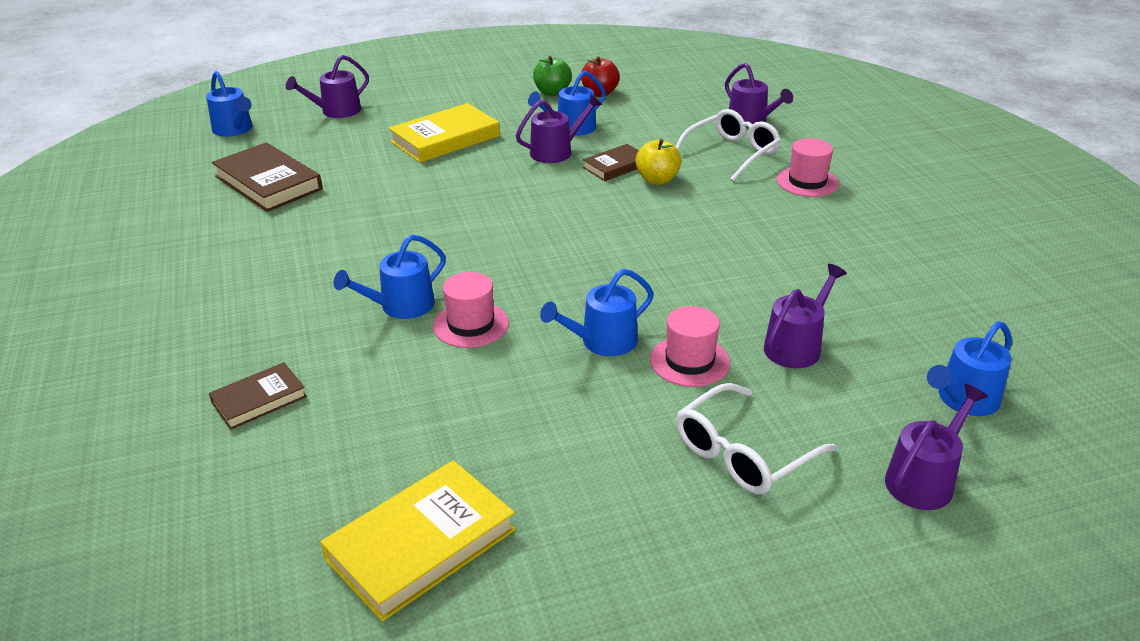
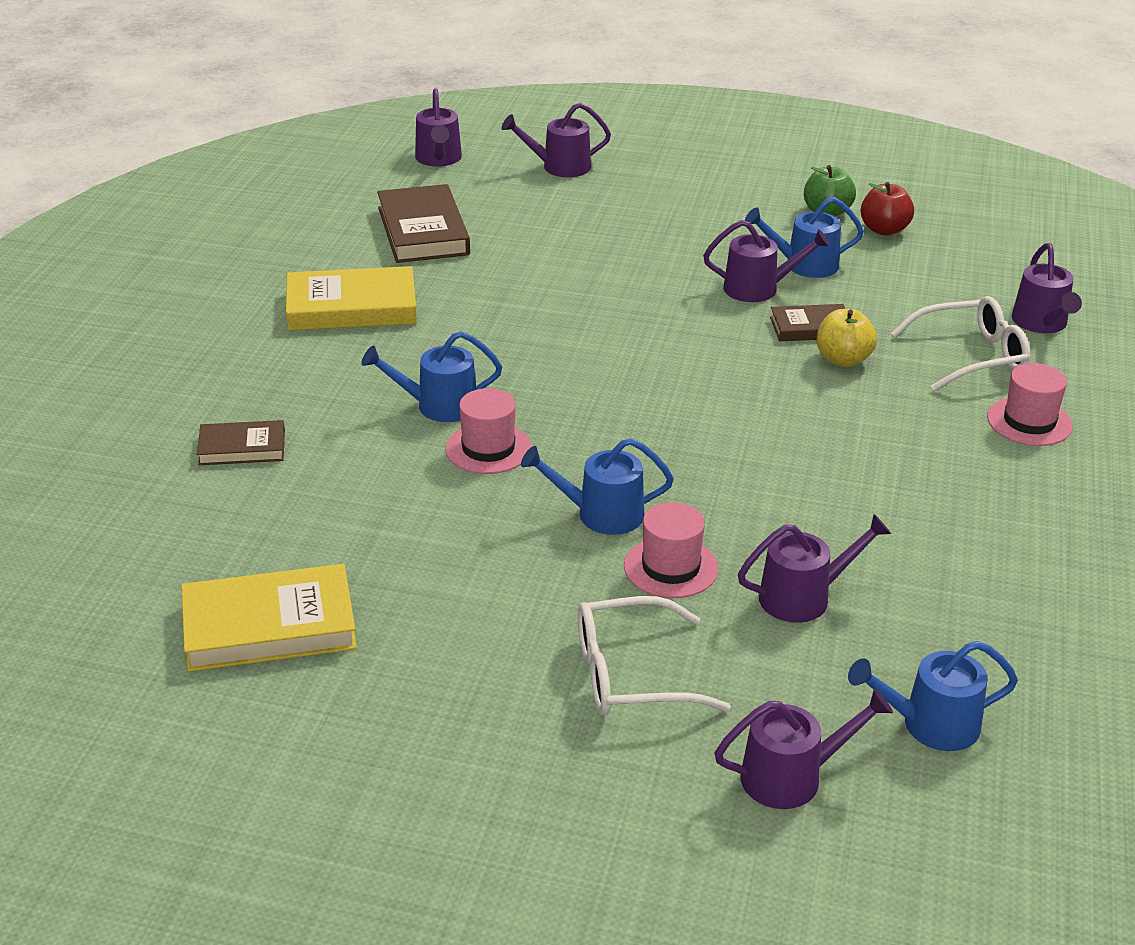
camera: 30 degrees right, 0 degrees up
blue watering can [206,71,252,137] -> purple watering can [415,88,462,166]
yellow book [389,103,500,163] -> yellow book moved to [286,266,417,331]

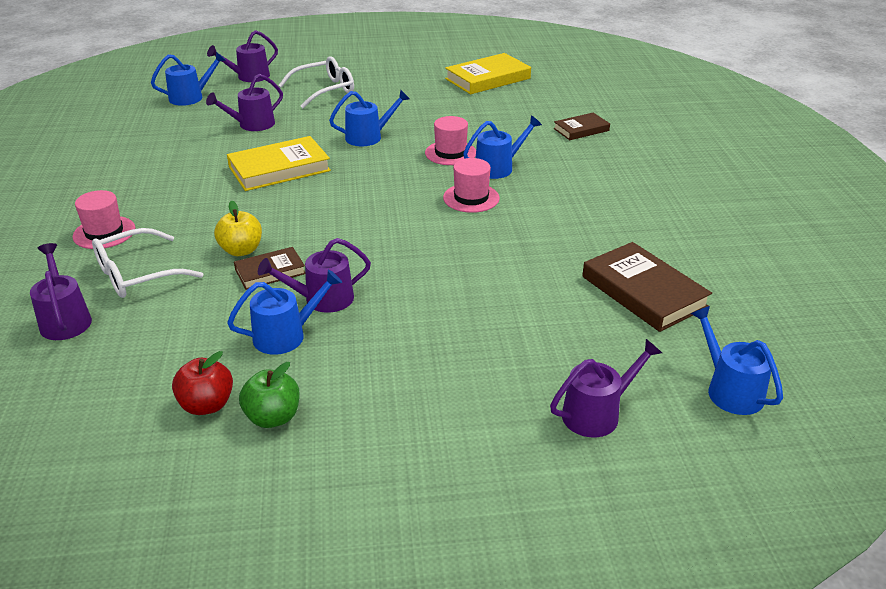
camera: 160 degrees right, 0 degrees up
yellow book [286,266,417,331] -> yellow book moved to [227,136,331,191]
purple watering can [415,88,462,166] -> blue watering can [690,306,783,415]
pink hat [624,502,718,598] -> pink hat moved to [443,158,500,213]

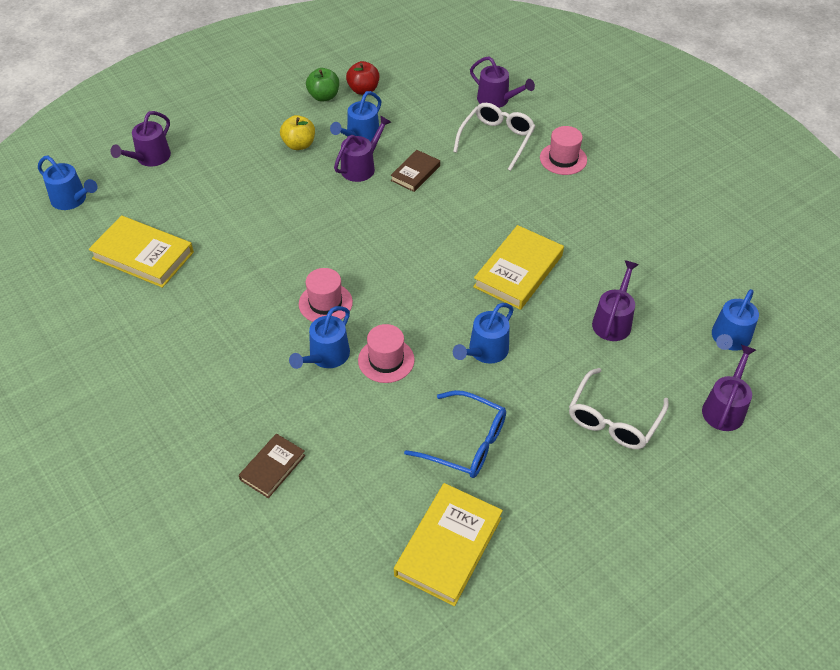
camera: 150 degrees right, 15 degrees up
yellow apple [214,200,262,256] -> yellow apple moved to [280,115,315,150]
brown book [582,242,712,332] -> yellow book [89,215,194,288]
none -> blue glasses [404,390,506,478]

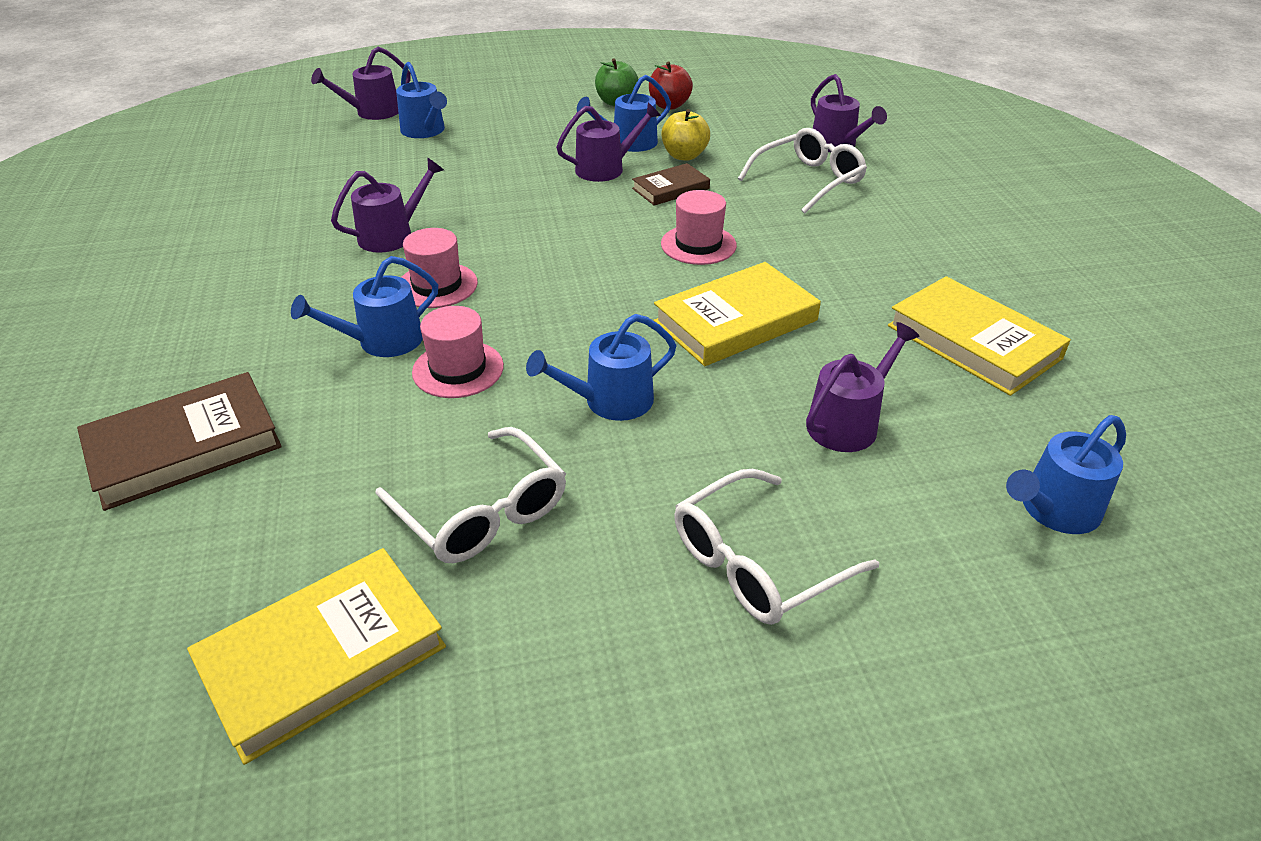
camera: 25 degrees right, 10 degrees down
blue watering can [38,156,98,210] -> blue watering can moved to [396,62,447,138]
yellow book [89,215,194,288] -> yellow book moved to [888,276,1071,396]
brown book [239,434,305,498] -> brown book [77,372,282,511], size x1.72
yellow apple [280,115,315,150] -> yellow apple moved to [662,109,710,161]
blue glasses [404,390,506,478] -> white glasses [376,427,566,563]
pink hat [540,126,587,175] -> pink hat moved to [661,190,737,265]
purple watering can [702,345,756,431] -> purple watering can moved to [331,157,444,253]

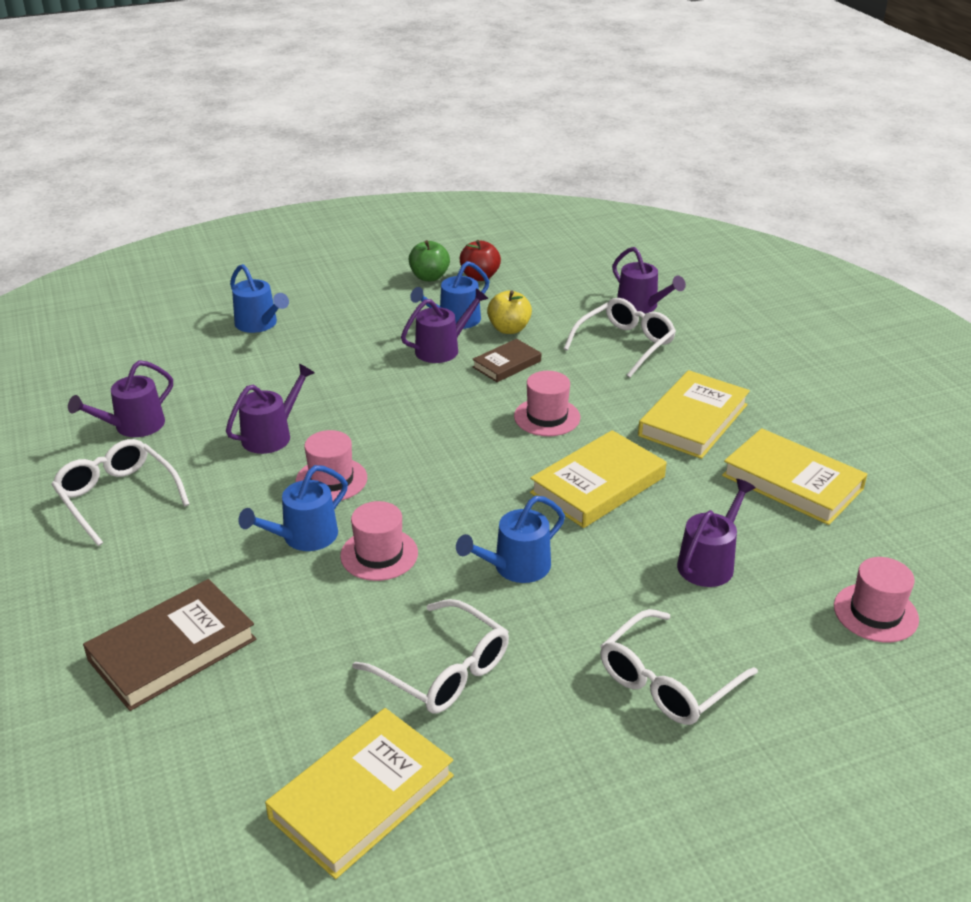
camera: 10 degrees left, 5 degrees down
purple watering can [311,47,411,120] -> purple watering can moved to [68,360,173,437]
blue watering can [1006,415,1126,534] -> pink hat [834,557,919,642]
none -> white glasses [51,439,190,546]
none -> yellow book [638,370,750,459]

